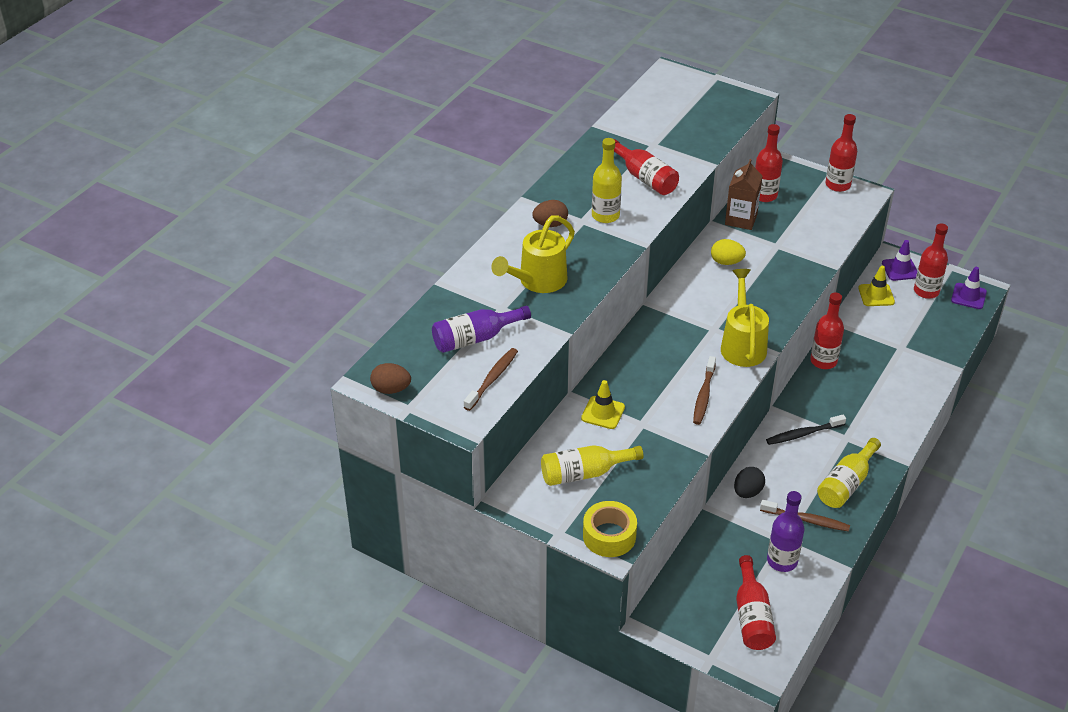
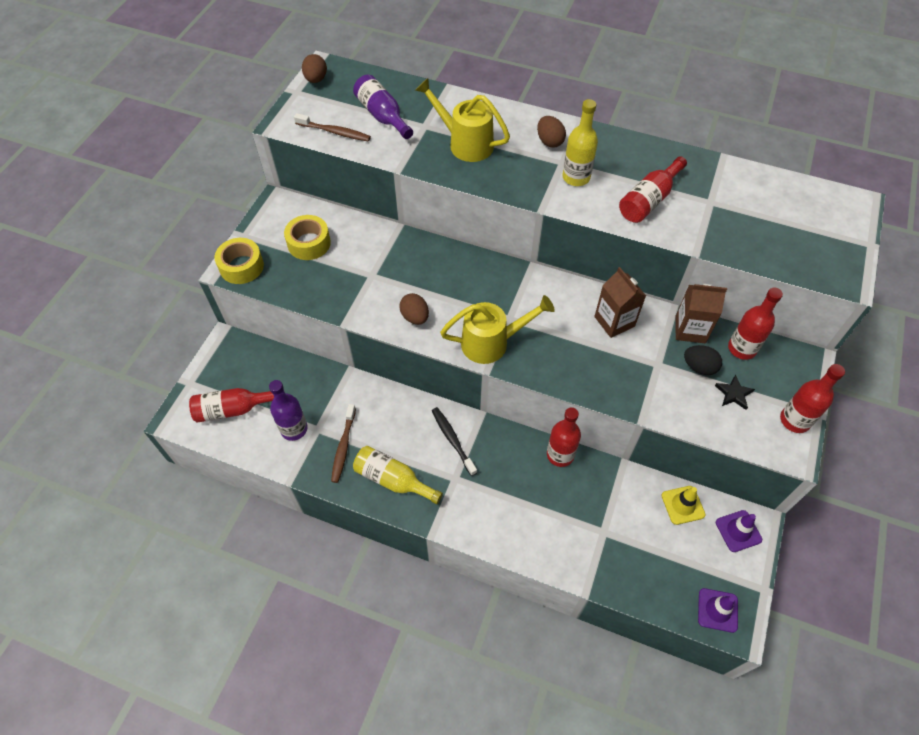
camera: 80 degrees right, 15 degrees up
yellow bottle [541,445,644,486] -> yellow tape [284,215,331,260]
yellow traffic cone [581,380,625,429] -> none
brown toothbrush [693,356,716,425] -> brown egg [399,293,429,325]
yellow egg [711,239,746,265] -> brown carton [594,267,646,338]
black egg [734,467,765,498] -> black egg moved to [684,345,722,375]
red bottle [914,224,948,299] -> none
none -> black star [715,375,755,410]

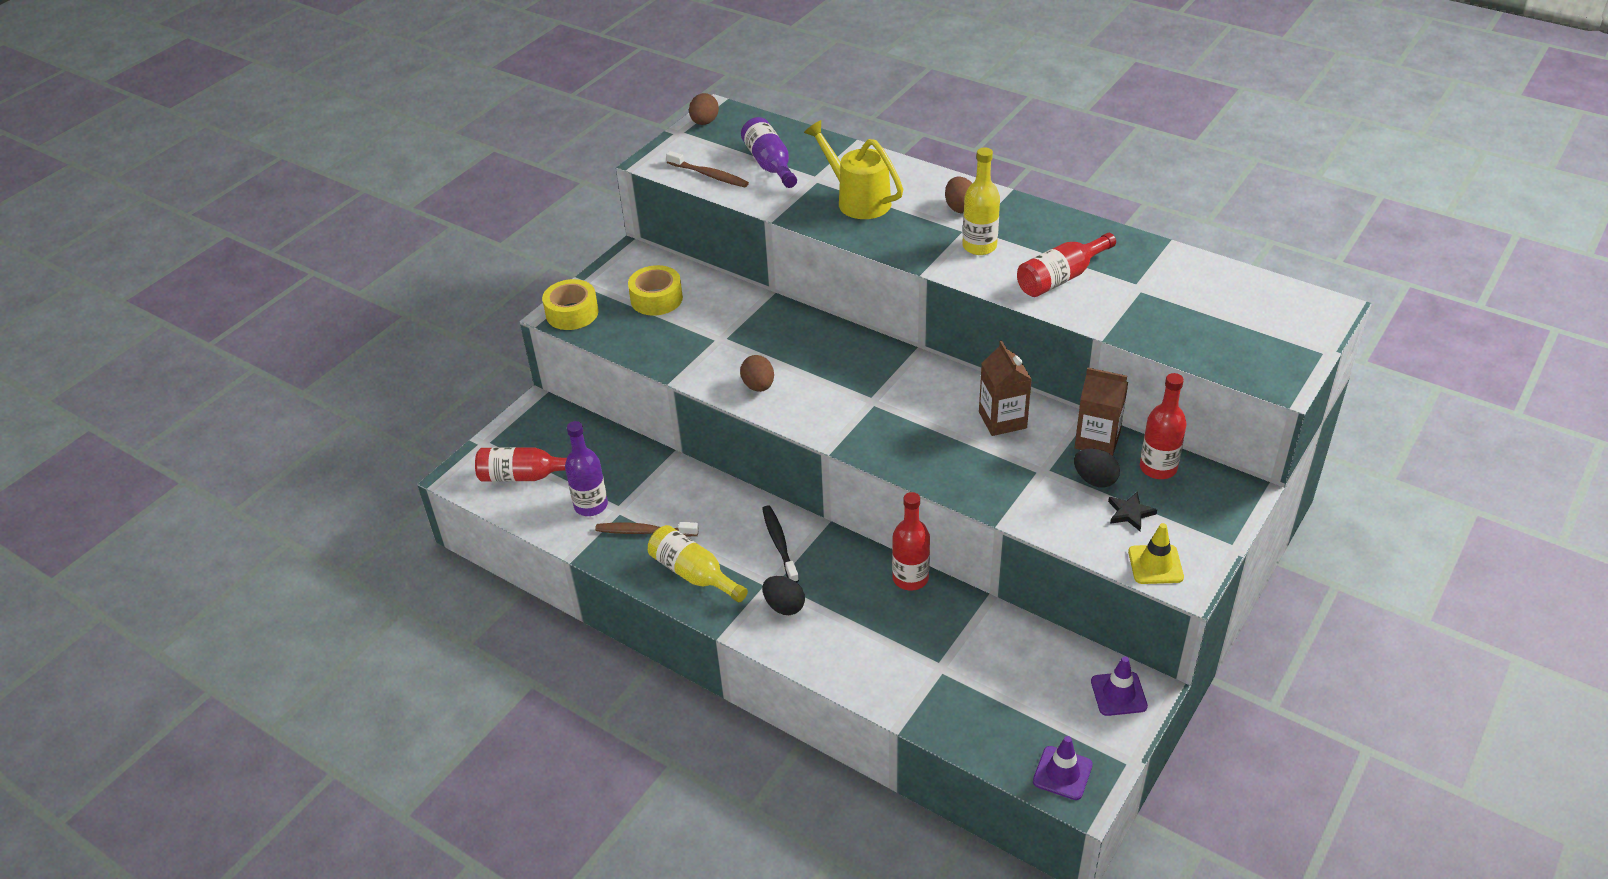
camera: 15 degrees right, 15 degrees down
brown toothbrush [331,404,356,483] -> brown toothbrush turned 75 degrees clockwise [595,522,699,536]
yellow watering can [440,295,555,364] -> none
yellow traffic cone [661,486,706,525] -> yellow traffic cone moved to [1128,523,1184,584]
red bottle [780,364,845,433] -> none
none -> black egg [762,576,805,615]

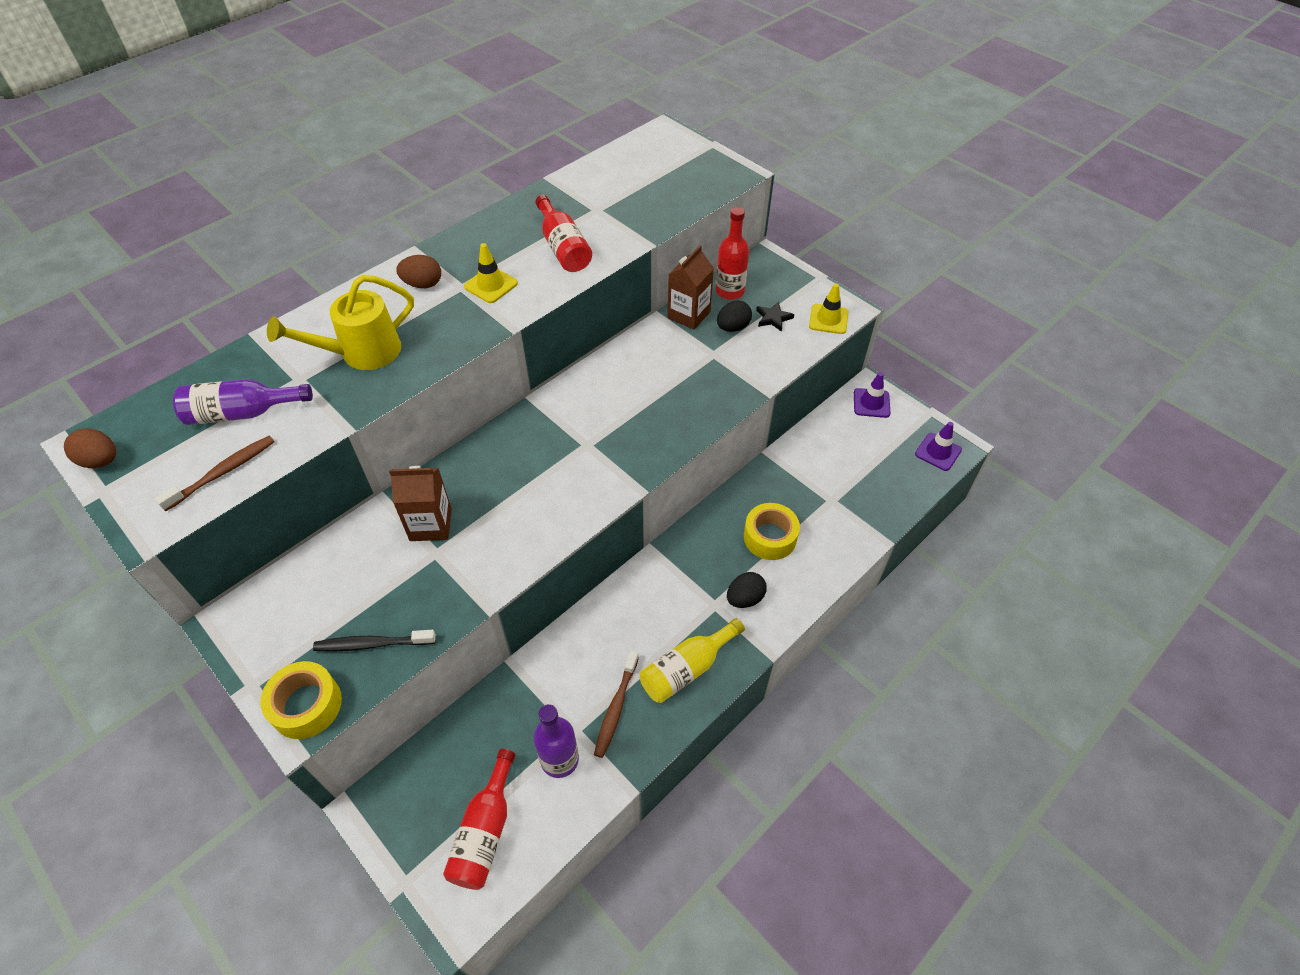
camera: 80 degrees left, 10 degrees up
yellow tape [628,265,683,316] -> yellow tape moved to [744,503,800,560]
brown egg [740,355,774,392] -> none
black toothbrush [762,505,799,583] -> black toothbrush moved to [313,630,436,652]
red bottle [892,492,930,591] -> none
yellow bottle [962,147,1000,255] -> yellow traffic cone [464,243,518,303]
brown carton [979,341,1032,436] -> brown carton moved to [389,466,452,541]

